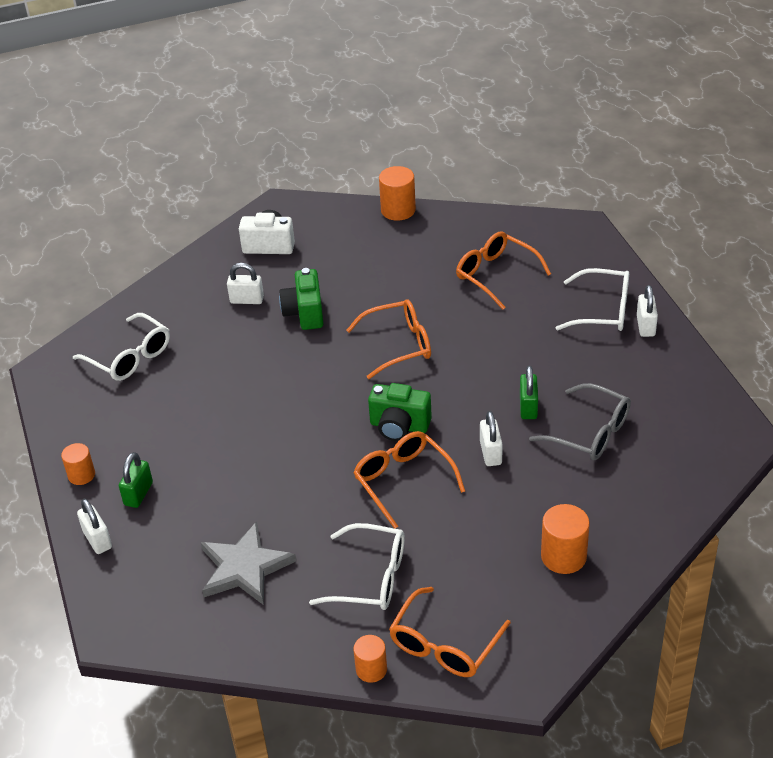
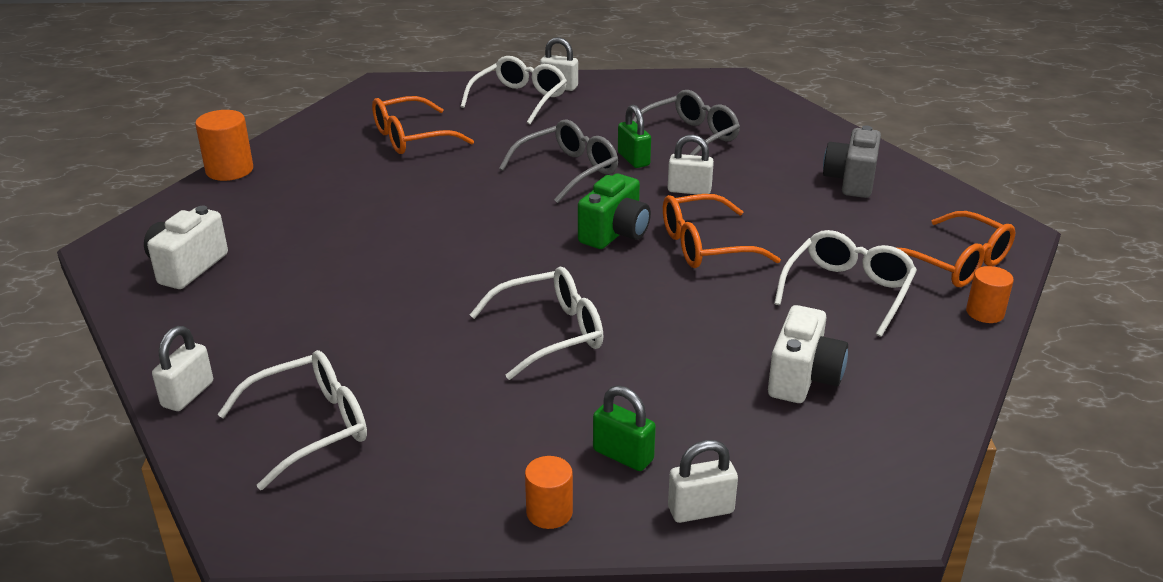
camera: 75 degrees left, 10 degrees down
grey star [201,521,296,605] -> white camera [768,305,848,403]
white padlock [227,263,264,304] -> white padlock moved to [152,326,213,411]
green camera [279,268,324,330] -> none
orange glasses [346,299,431,379] -> none
green padlock [520,366,538,419] -> green padlock turned 45 degrees clockwise [618,104,651,168]
orange cylinder [541,504,590,574] -> grey camera [823,126,881,198]
none -> white glasses [470,267,603,380]
none -> grey glasses [499,120,618,203]

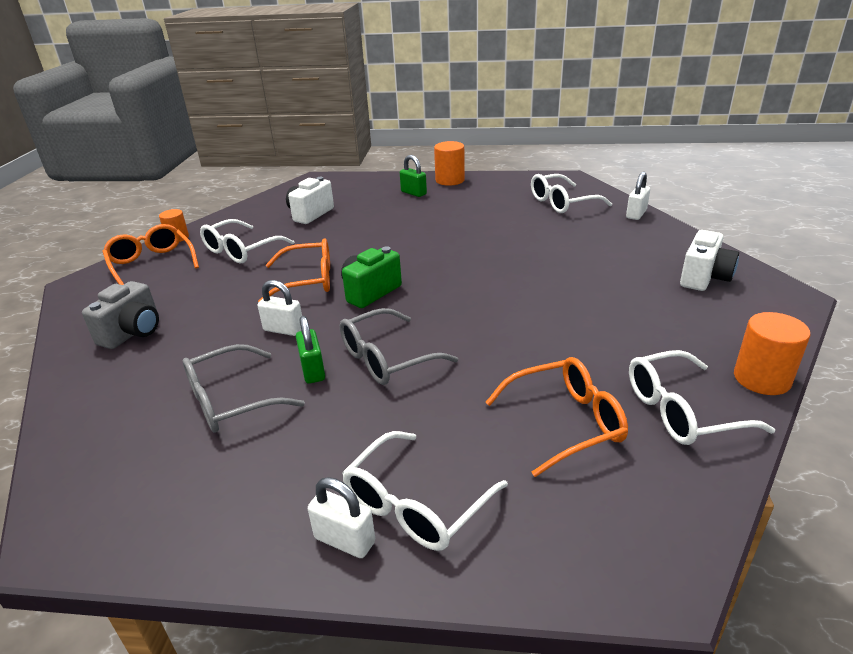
camera: 170 degrees left, 0 degrees up
white glasses [470,267,603,380] -> white glasses moved to [629,350,775,445]
orange cylinder [525,456,573,529] -> orange cylinder [434,141,465,186], size x1.54
white padlock [668,440,738,523] -> none

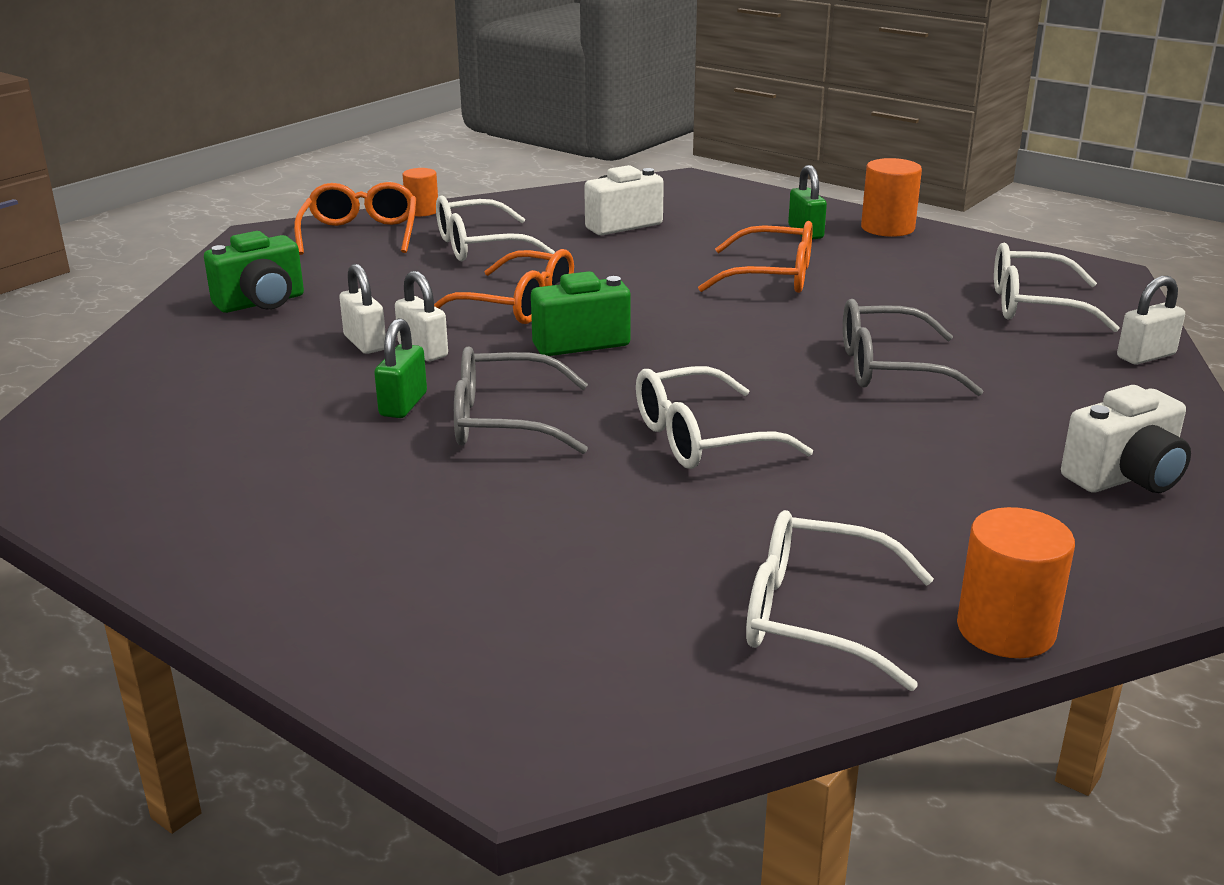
camera: 30 degrees right, 5 degrees down
grey camera [82,281,159,349] -> green camera [204,231,304,313]
grey glasses [183,344,305,433] -> grey glasses moved to [843,299,983,396]
white padlock [308,477,375,558] -> white padlock moved to [339,264,386,354]
white glasses [342,431,508,551] -> white glasses moved to [636,366,813,469]
orange glasses [486,357,628,477] -> orange glasses moved to [698,221,813,293]

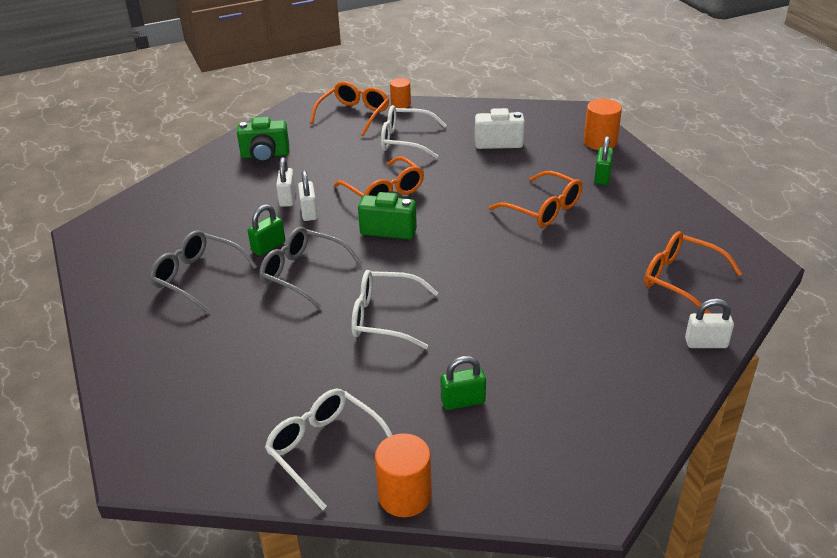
camera: 30 degrees right, 10 degrees up
grey glasses [843,299,983,396] -> grey glasses moved to [149,230,257,312]
orange cylinder [861,158,922,237] -> orange cylinder moved to [584,99,622,150]
white glasses [994,243,1120,332] -> orange glasses [644,231,742,313]
white camera [1061,385,1191,493] -> none
none -> green padlock [440,356,486,410]

